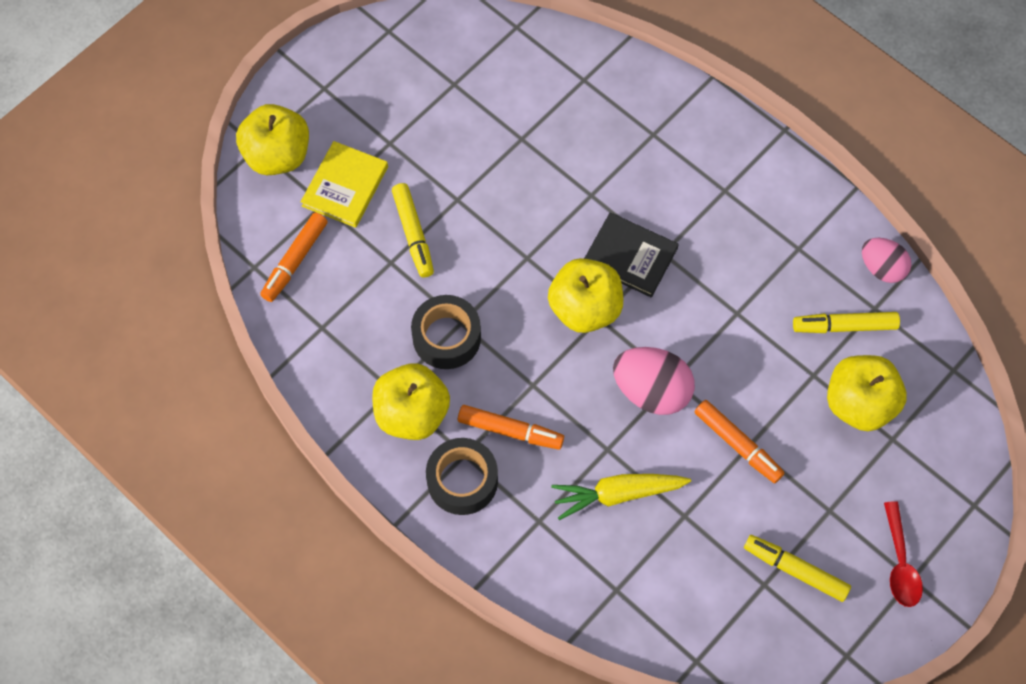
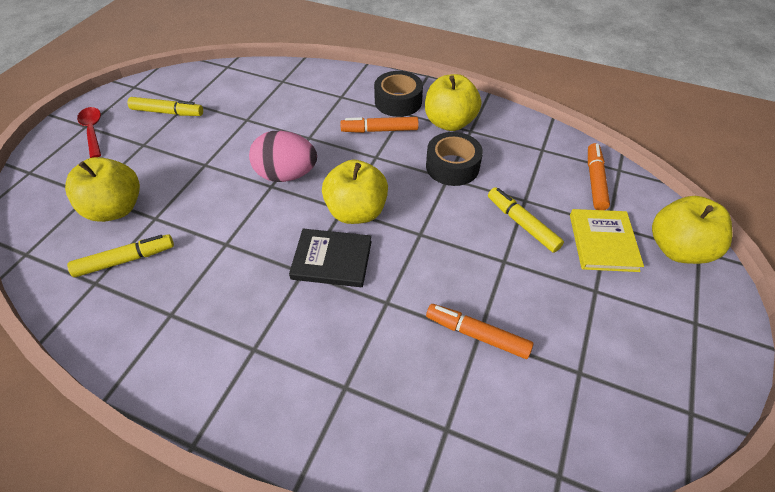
camera: 160 degrees right, 15 degrees down
yellow carrot [551,474,691,520] -> none
orange marker [694,400,784,483] -> orange marker moved to [426,304,533,359]
pink egg [862,238,911,283] -> none

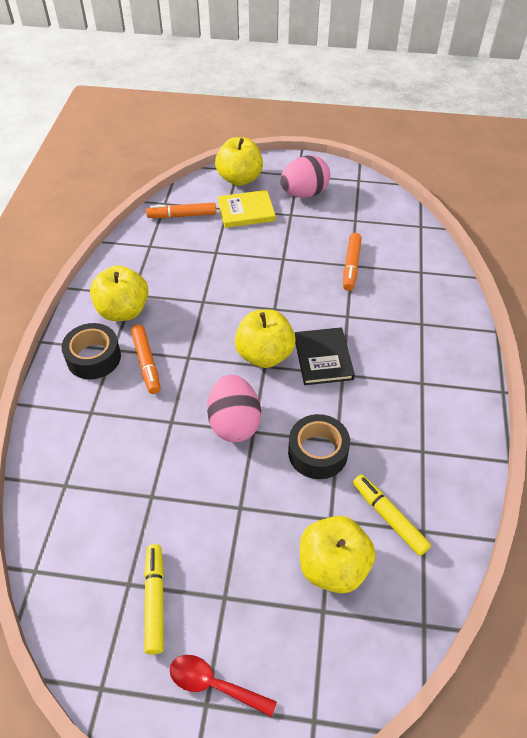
camera: 105 degrees left, 0 degrees up
red spoon [77,107,101,158] -> red spoon turned 60 degrees clockwise [170,655,277,717]
black tape [426,132,483,186] -> black tape moved to [288,414,350,479]
yellow marker [488,187,564,253] -> none
none -> pink egg [280,155,330,198]

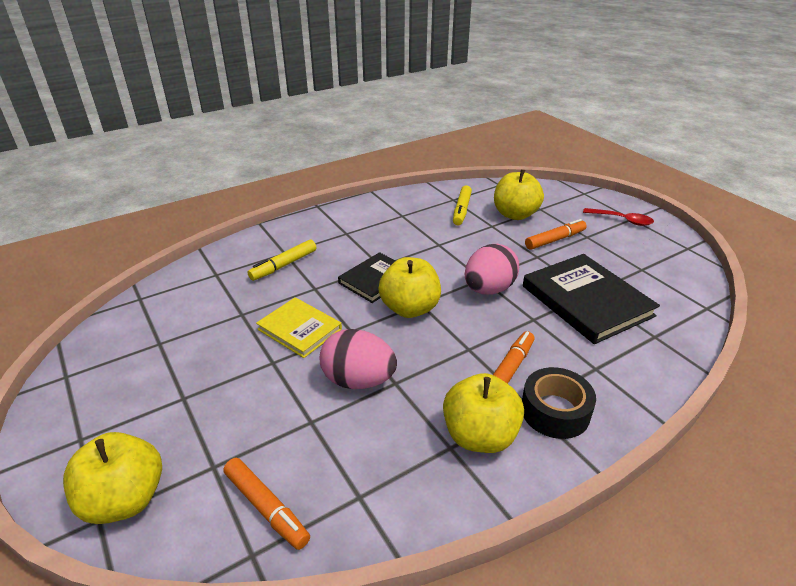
camera: 130 degrees left, 15 degrees down
yellow marker [144,544,164,655] -> yellow marker moved to [248,239,317,281]
red spoon [170,655,277,717] -> red spoon turned 45 degrees counterclockwise [583,208,654,226]
yellow book [218,190,276,228] -> yellow book moved to [256,297,342,358]
pink egg [280,155,330,198] -> pink egg moved to [320,329,397,389]
black tape [288,414,350,479] -> none
orange marker [343,233,362,291] -> orange marker moved to [525,219,587,250]
none -> black book [523,254,660,344]

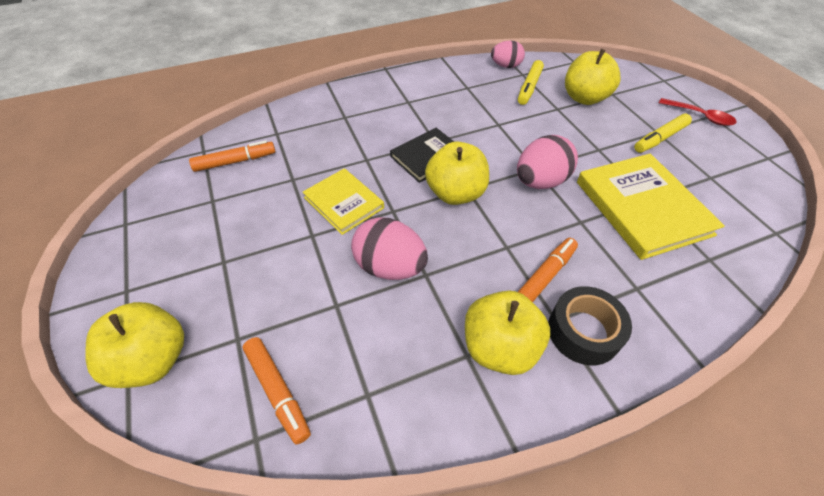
camera: 10 degrees right, 15 degrees up
yellow marker [248,239,317,281] -> yellow marker moved to [634,113,692,153]
black book [523,254,660,344] -> yellow book [577,154,725,260]
orange marker [525,219,587,250] -> orange marker moved to [189,140,275,172]
none -> pink egg [491,40,525,68]

